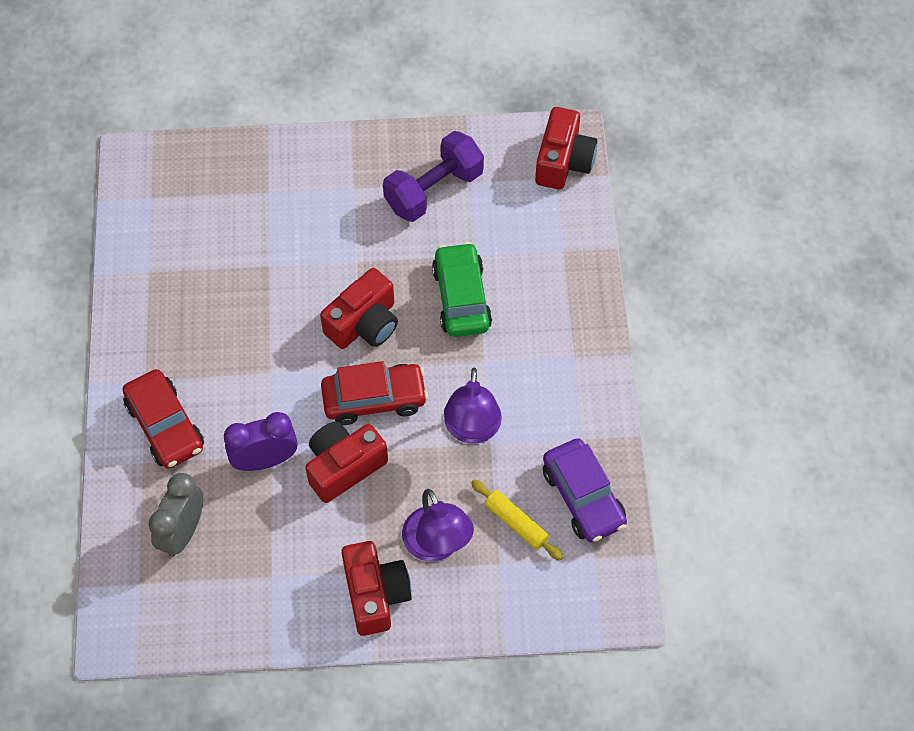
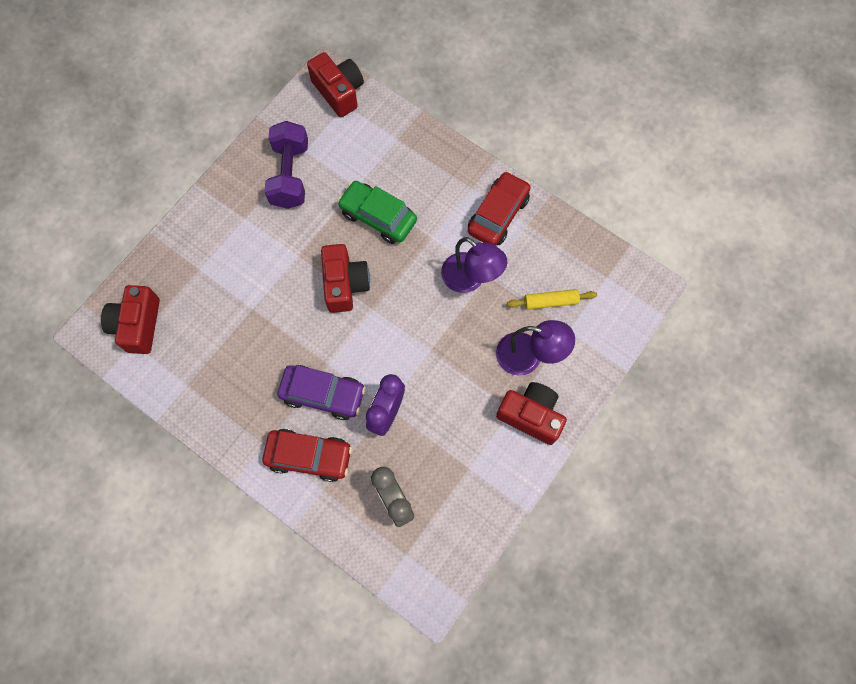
camera: 50 degrees left, 10 degrees up
red camera [305,421,388,503] -> red camera moved to [101,285,160,354]
red car [321,361,428,425] -> red car moved to [468,171,531,246]
purple car [543,438,627,542] -> purple car moved to [278,365,366,420]

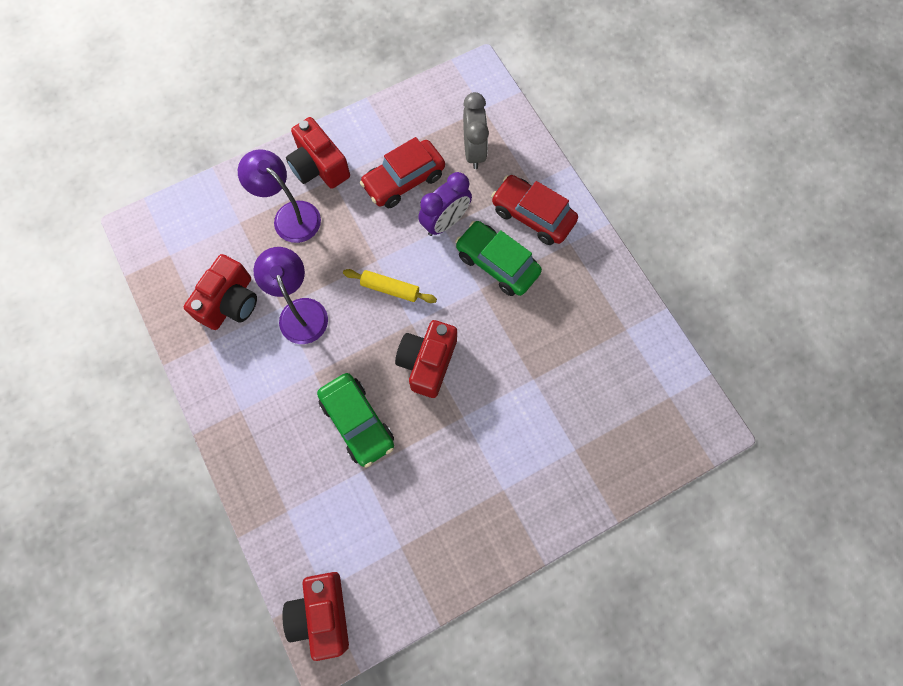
camera: 155 degrees left, 0 degrees up
red camera [101,285,160,354] -> red camera moved to [184,254,257,330]
purple dumbbell [265,121,308,209] -> none
purple car [278,365,366,420] -> green car [455,221,542,296]
red car [468,171,531,246] -> red car moved to [360,137,445,208]
yellow rolling pin [507,289,597,310] -> yellow rolling pin moved to [343,269,437,303]

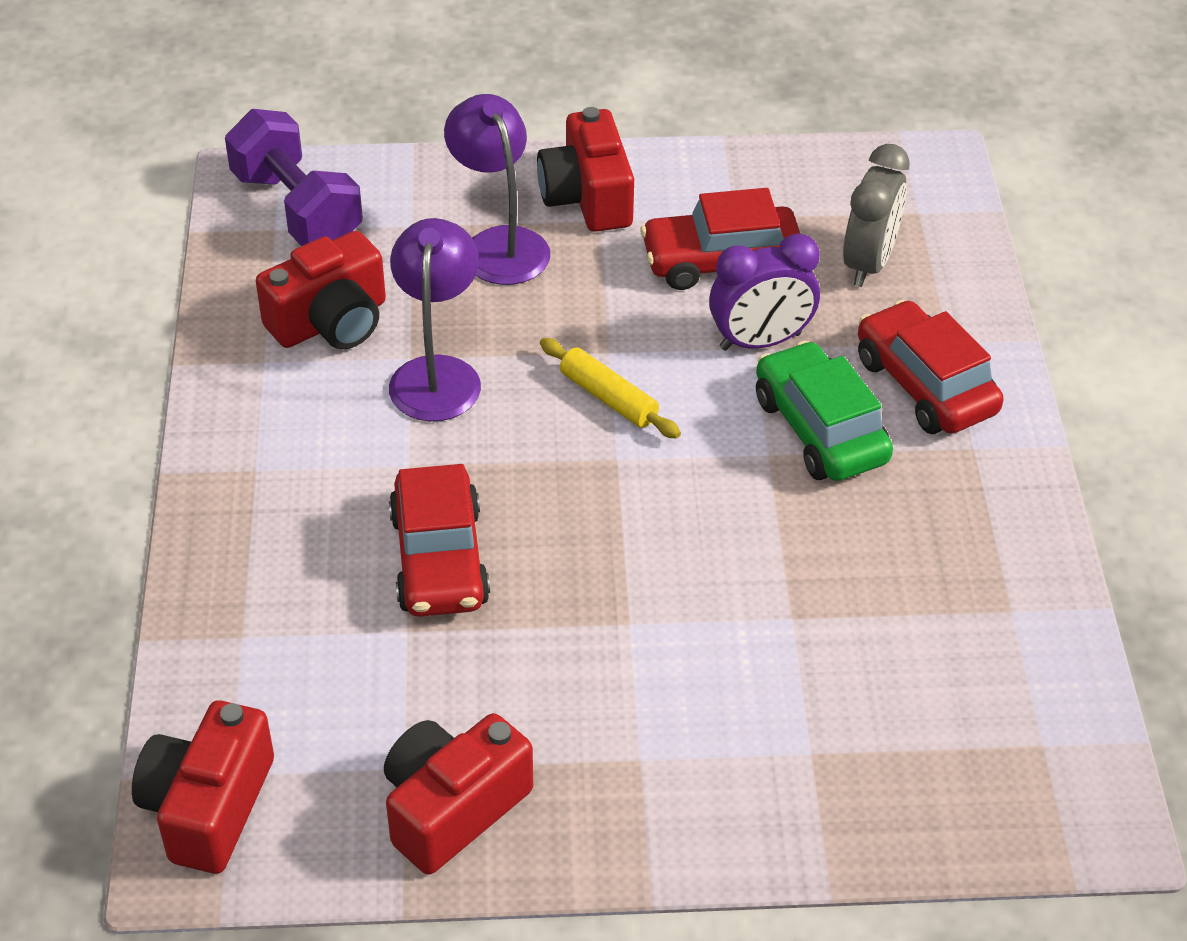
camera: 25 degrees right, 25 degrees down
green car [317,373,394,468] -> red car [389,464,490,617]
red camera [395,320,457,398] -> red camera moved to [384,713,533,875]
none -> purple dumbbell [225,109,363,246]

